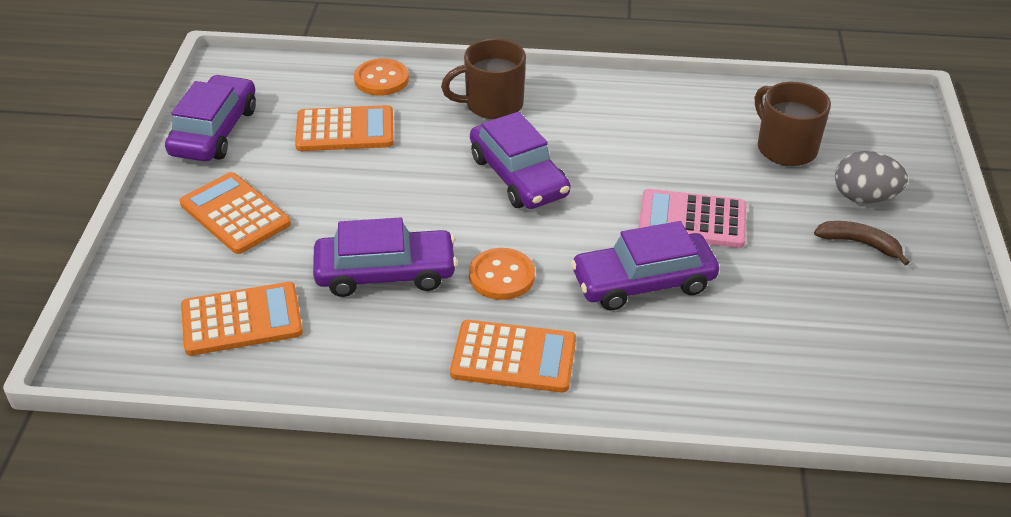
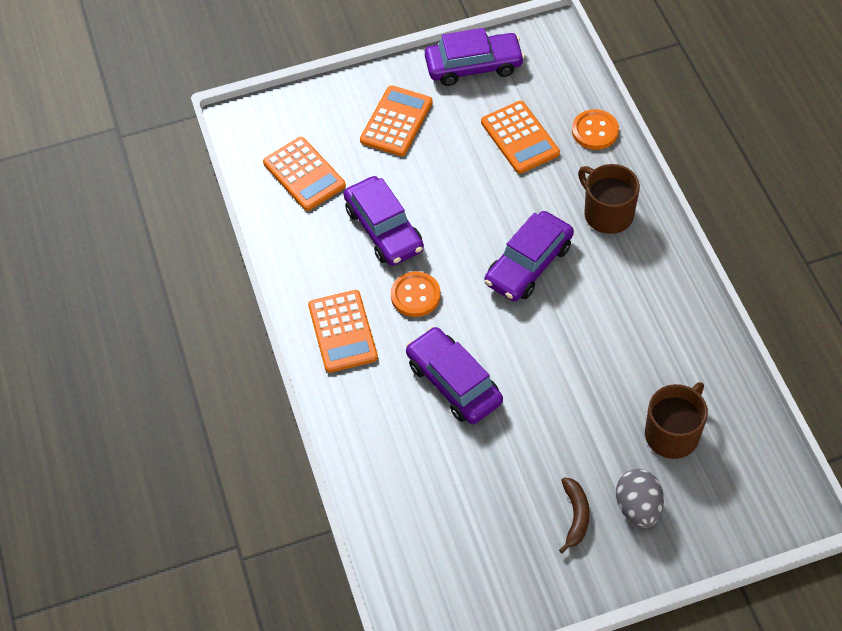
camera: 70 degrees right, 15 degrees up
pink calculator [639,189,746,248] -> none

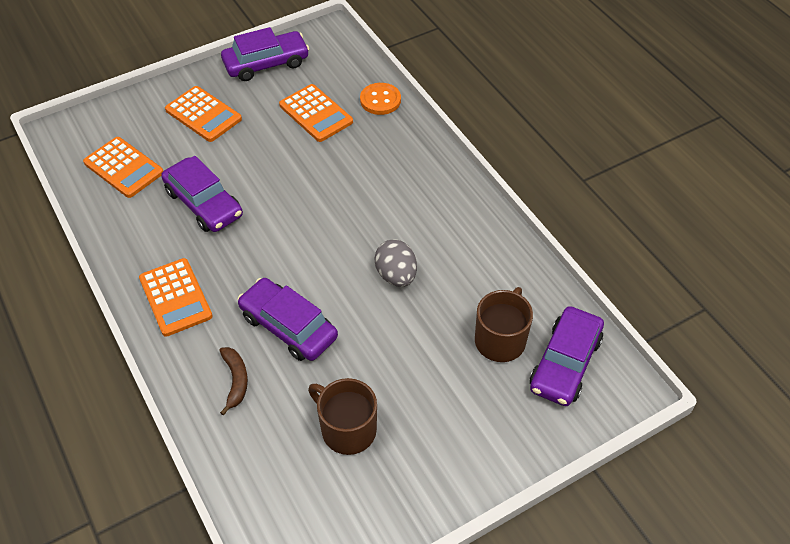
camera: 15 degrees left, 5 degrees down
orange calculator [360,85,433,156] -> orange calculator turned 120 degrees clockwise [165,86,242,142]
orange button [391,271,441,317] -> none
purple car [484,211,574,301] -> purple car moved to [530,306,604,406]
brown banana [559,478,589,553] -> brown banana moved to [219,347,248,415]
brown mug [578,164,640,234] -> brown mug moved to [308,378,377,455]
grey egg [616,469,664,528] -> grey egg moved to [374,239,417,287]

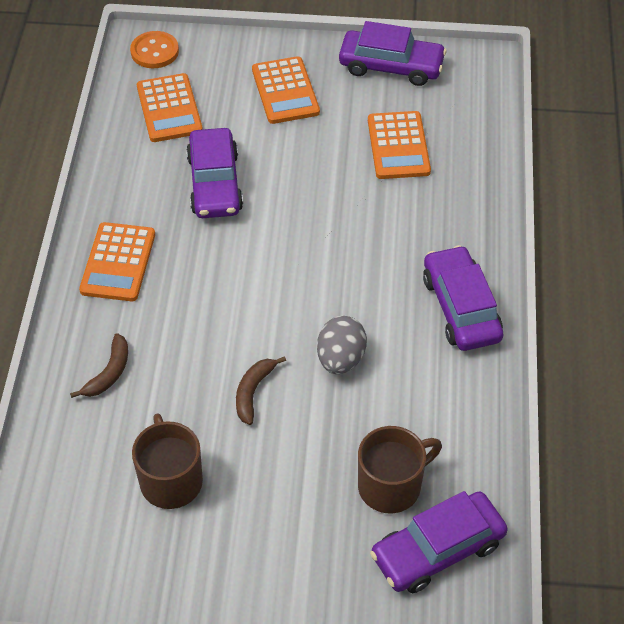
camera: 35 degrees right, 0 degrees up
purple car [238,278,338,361] -> purple car moved to [423,245,503,351]
orange button [360,83,401,115] -> orange button moved to [130,31,179,68]
none -> brown banana [236,356,286,425]

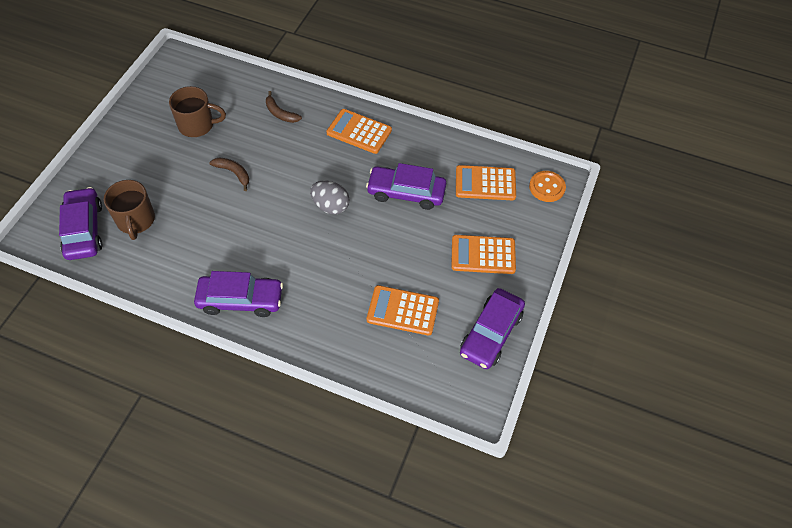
camera: 105 degrees right, 5 degrees up
grey egg [317,316,367,374] -> grey egg moved to [310,180,350,215]

